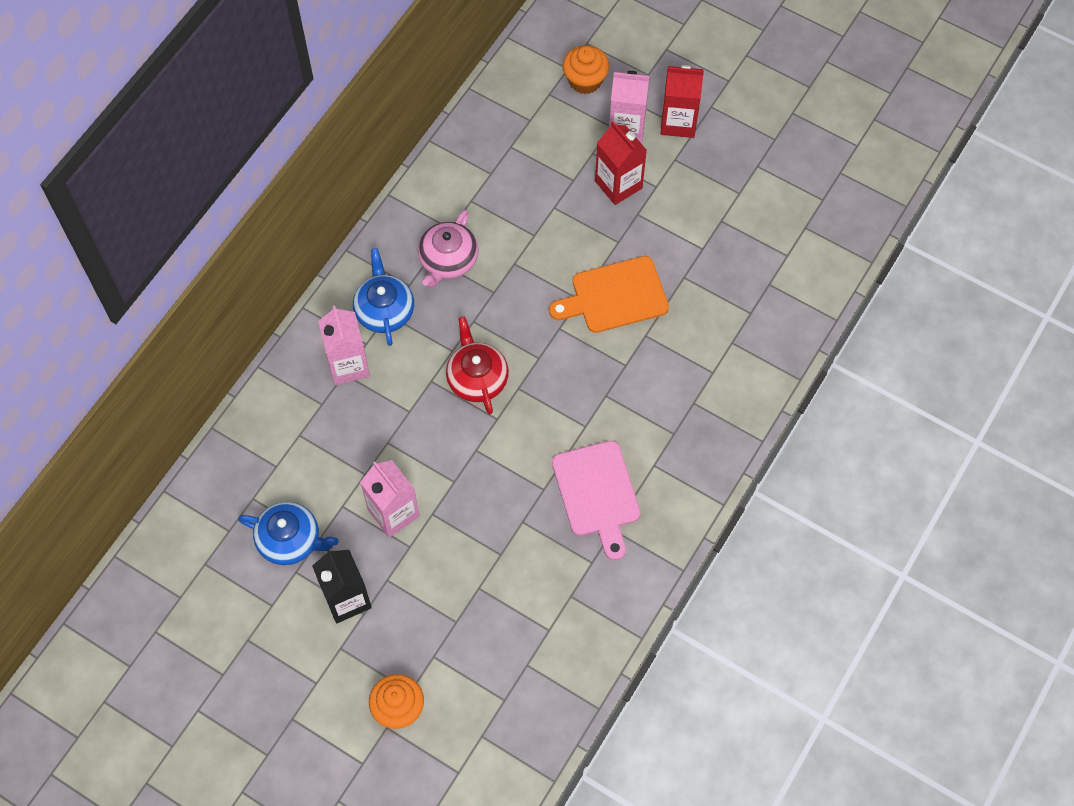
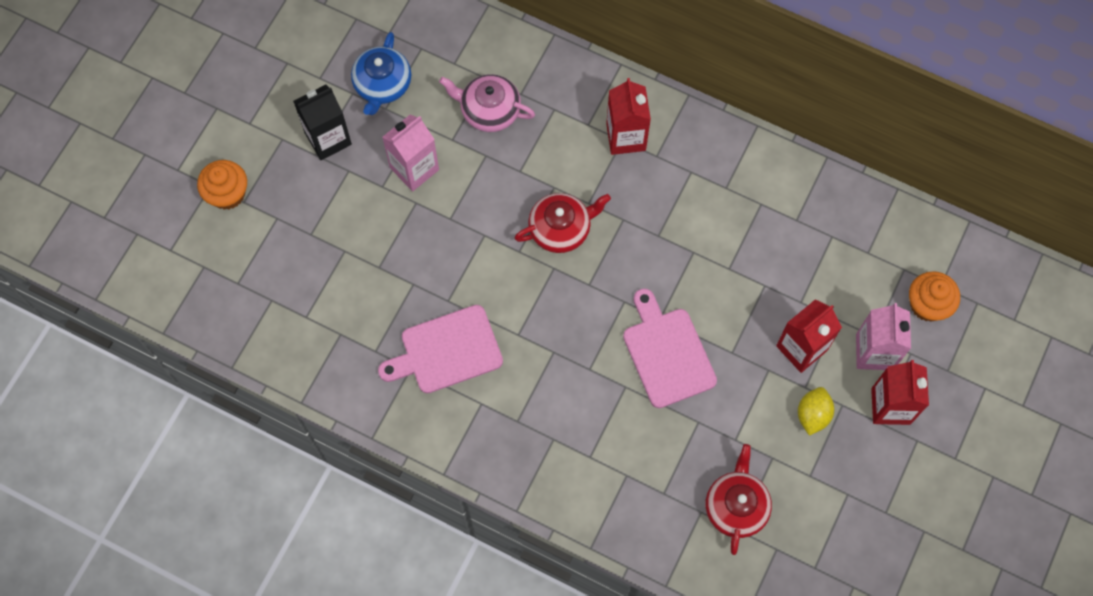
camera: 85 degrees right, 5 degrees up
pink carton [318,306,370,385] -> none
blue teapot [353,248,414,346] -> red carton [606,78,651,155]
pink teapot [418,209,479,288] -> pink teapot moved to [439,74,535,132]
orange cutting board [549,256,669,333] -> pink cutting board [623,288,717,408]
none -> red teapot [706,444,772,555]
none -> yellow lemon [798,387,834,436]

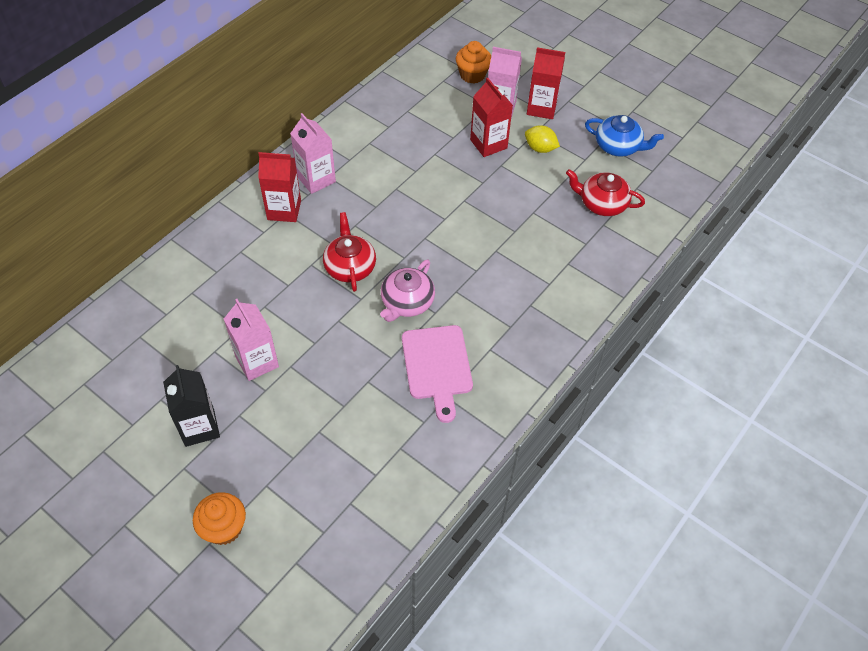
camera: 80 degrees left, 15 degrees down
blue teapot [351,32,411,115] -> blue teapot moved to [585,115,664,157]
pink teapot [439,74,535,132] -> pink teapot moved to [380,260,435,322]
pink cutting board [623,288,717,408] -> none
none -> pink carton [290,113,336,194]

